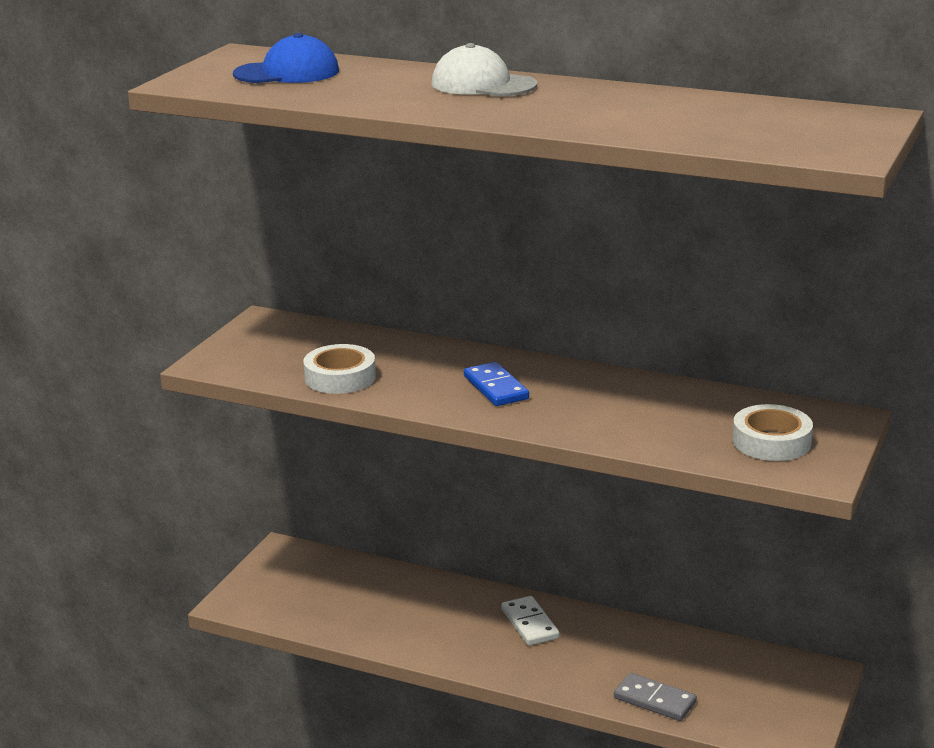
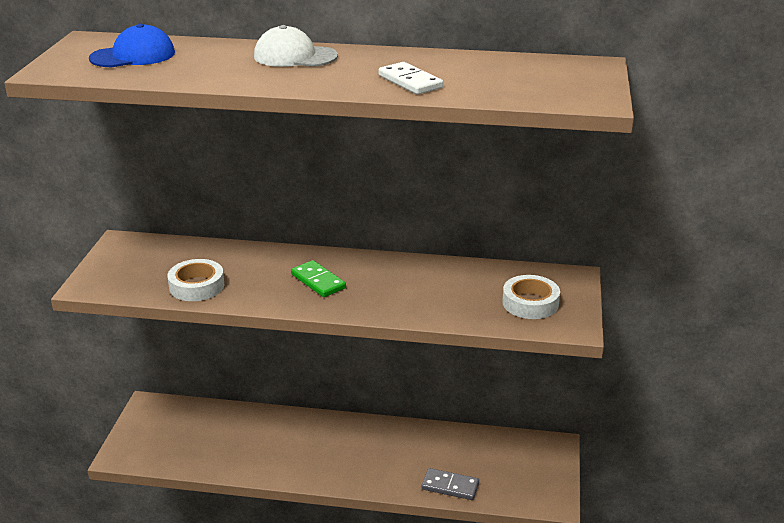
camera: 15 degrees left, 5 degrees up
blue domino [464,362,529,406] -> green domino [291,260,346,297]
white domino [501,596,559,646] -> white domino moved to [378,62,443,94]

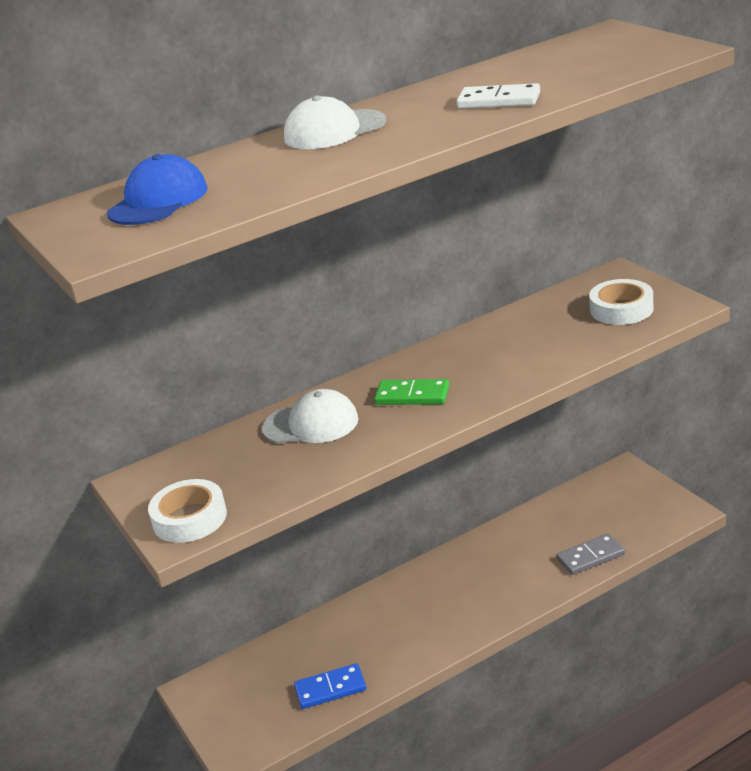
camera: 35 degrees left, 0 degrees up
white tape [167,259,224,301] -> white tape moved to [148,479,227,543]
none -> white cap [262,389,359,444]
none -> blue domino [294,663,366,709]

